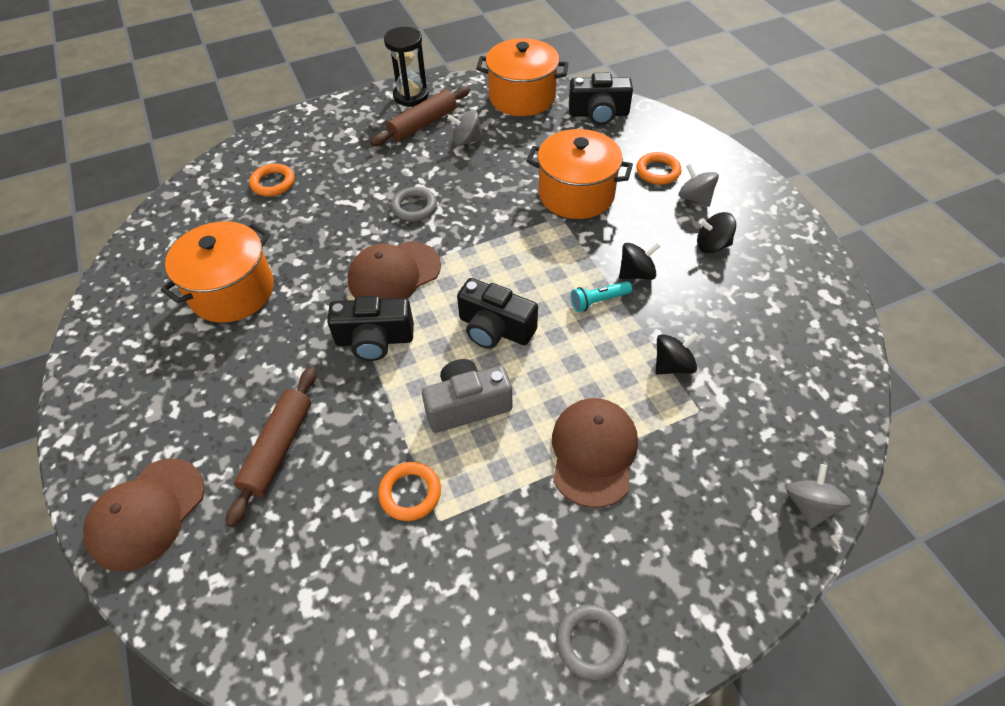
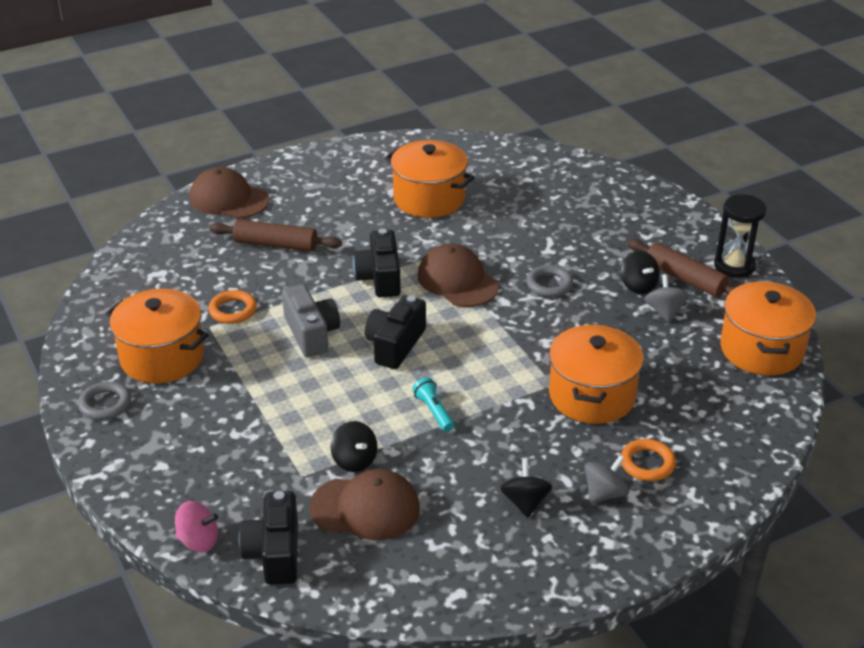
camera: 85 degrees right, 15 degrees down
orange ring [249,164,295,196] -> none
brown cap [552,398,638,508] -> brown cap moved to [310,469,420,540]
black camera [569,73,633,125] -> black camera moved to [239,491,298,585]
black spinning top [619,243,660,280] -> black spinning top moved to [621,251,659,294]
grey spinning top [786,464,851,528] -> pink spinning top [175,501,218,552]
none -> orange pot [105,289,209,383]

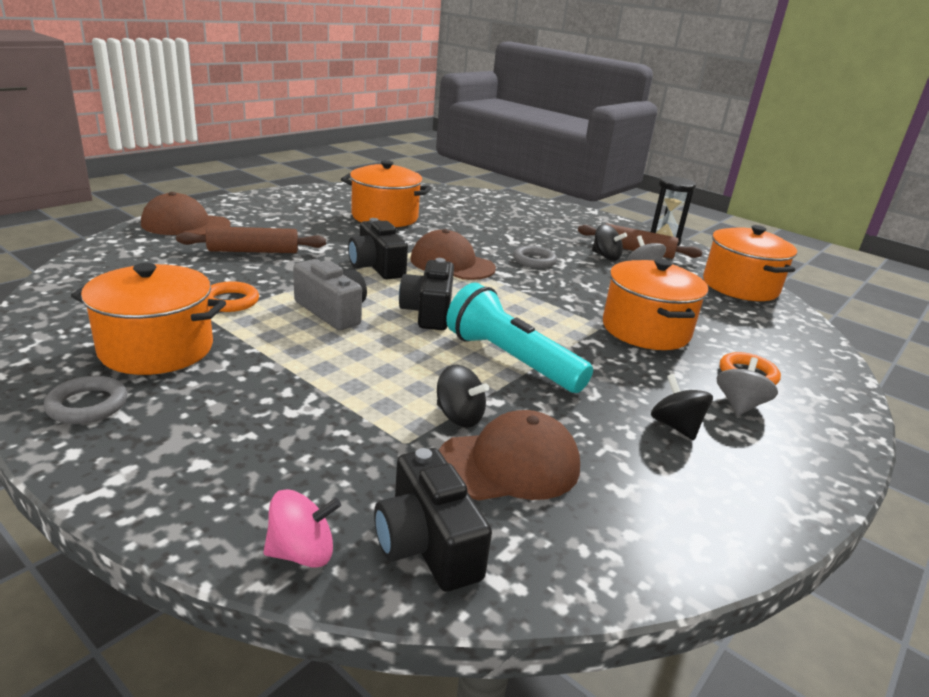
camera: 25 degrees left, 10 degrees down
turquoise flashlight [412,377,454,432] -> turquoise flashlight [446,282,593,393], size x2.18

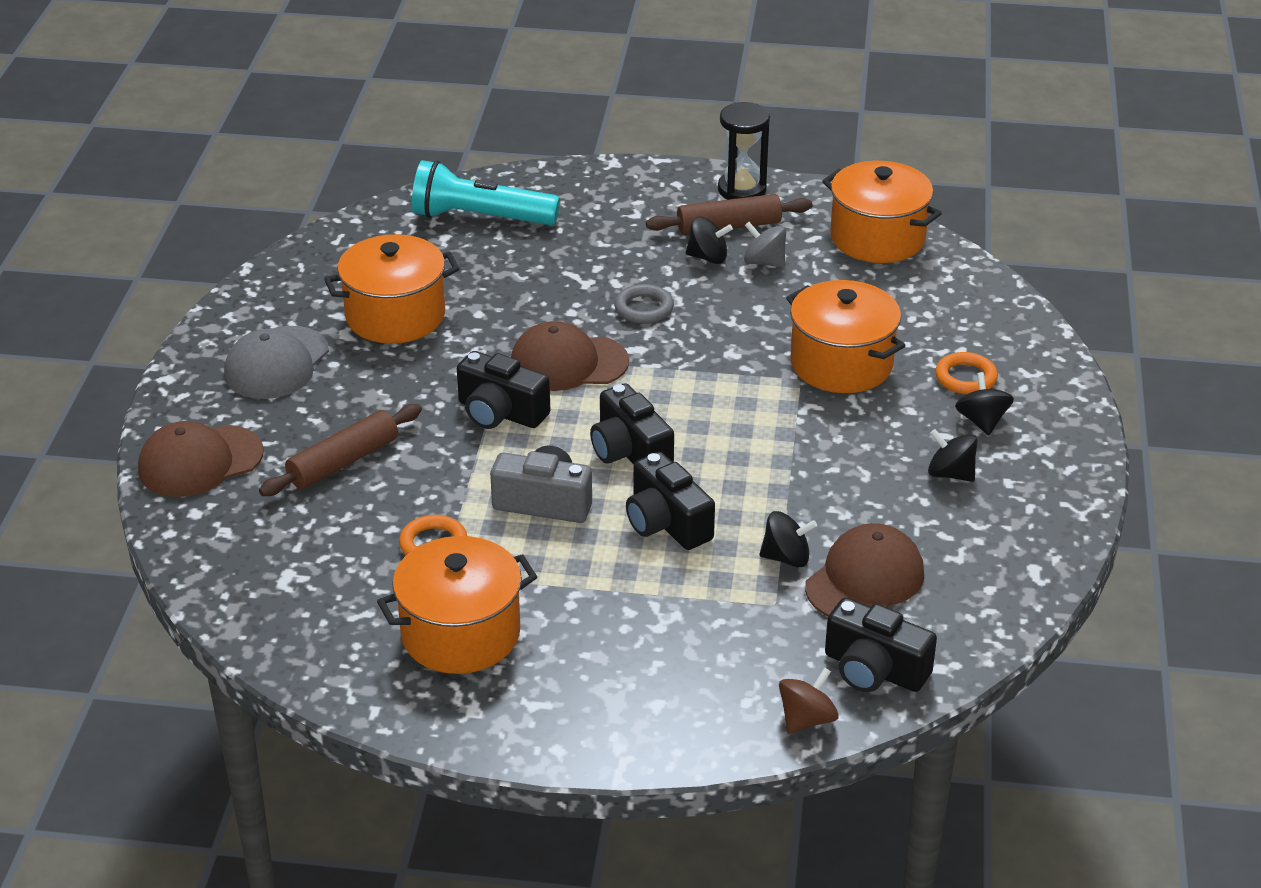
camera: 30 degrees left, 10 degrees up
grey ring [44,376,128,424] -> none
pink spinning top [263,489,341,568] -> brown spinning top [779,667,839,733]
turquoise flashlight [446,282,593,393] -> turquoise flashlight moved to [412,160,560,225]
grey spinning top [717,357,778,416] -> black spinning top [955,372,1014,435]
none -> grey cap [224,326,329,399]
none -> black camera [626,452,715,550]

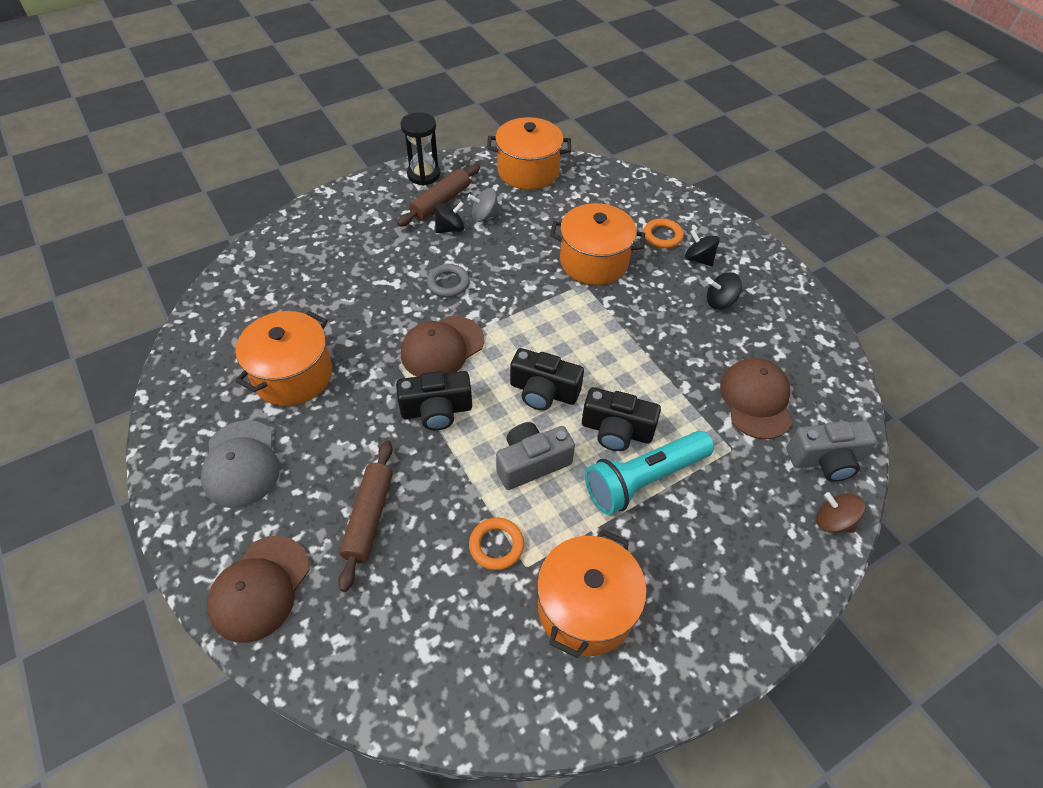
camera: 40 degrees left, 15 degrees up
turquoise flashlight [412,160,560,225] -> turquoise flashlight moved to [585,431,714,515]
black spinning top [760,511,817,568] -> none
brown spinning top [779,667,839,733] -> brown spinning top turned 60 degrees counterclockwise [816,492,865,533]
black camera [825,598,937,692] -> grey camera [787,421,877,482]

